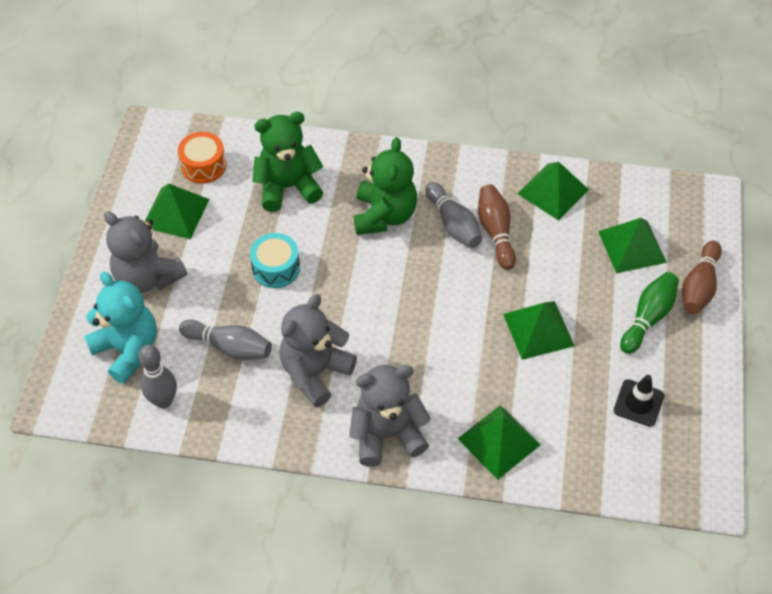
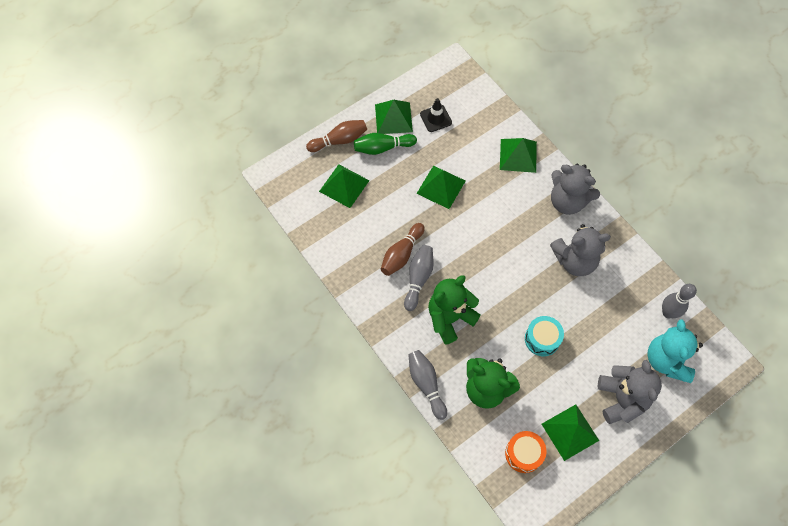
camera: 135 degrees left, 10 degrees up
grey bowling pin [179,320,272,360] -> grey bowling pin moved to [408,350,447,420]
green pyramid [517,162,589,221] -> green pyramid moved to [375,100,413,134]

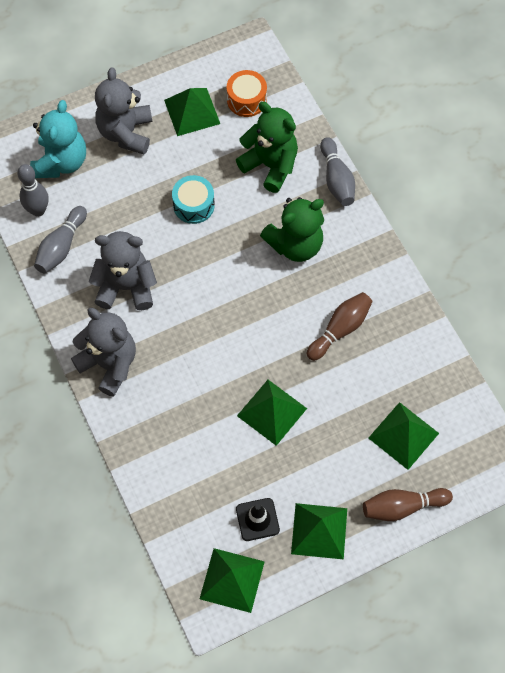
camera: 170 degrees left, 0 degrees up
green bowling pin [354,133,417,155] -> none
grey bowling pin [404,245,433,311] -> grey bowling pin moved to [34,206,87,273]
green pyramid [500,138,537,173] -> green pyramid moved to [200,548,265,613]

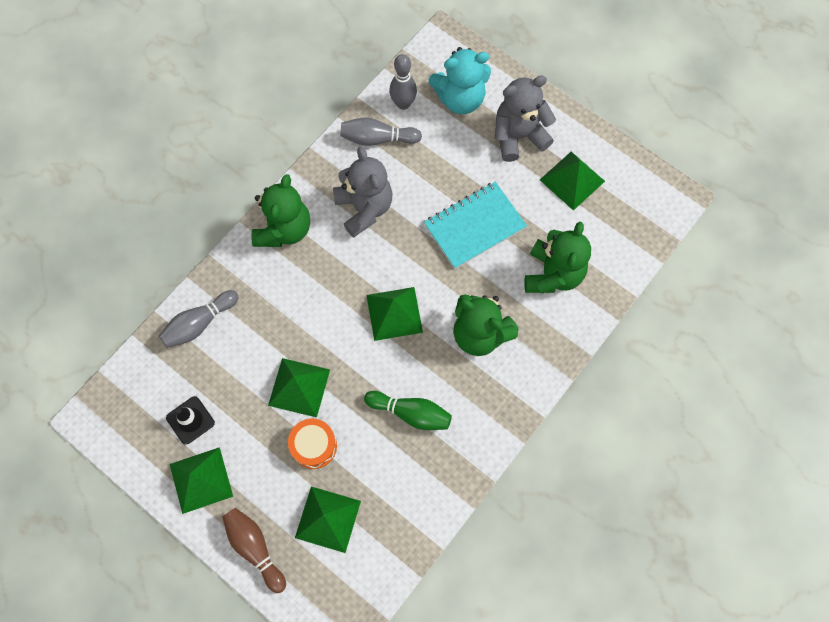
camera: 65 degrees right, 5 degrees up
grey teddy bear [71,308,136,397] -> green teddy bear [251,174,310,247]
turquoise drum [172,175,215,224] -> turquoise notebook [424,182,527,269]
green pyramid [200,548,265,613] -> green pyramid moved to [366,287,423,341]
orange drum [227,70,267,117] -> orange drum moved to [288,419,337,469]
brown bowling pin [307,292,372,361] -> green bowling pin [364,391,452,430]
grey bowling pin [320,137,355,206] -> grey bowling pin moved to [159,290,239,348]

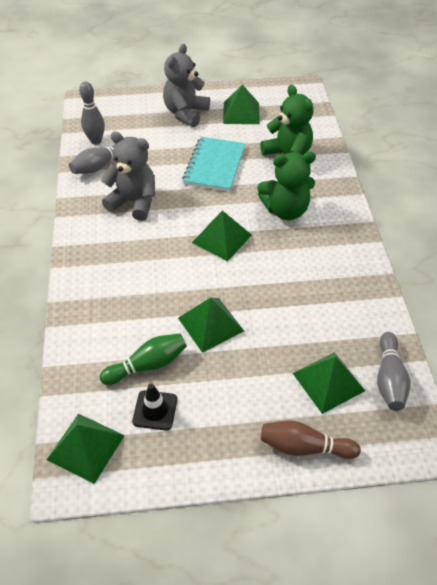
camera: 45 degrees left, 20 degrees down
grey bowling pin [159,290,239,348] -> grey bowling pin moved to [377,332,410,411]
green pyramid [170,447,233,514] -> green pyramid moved to [47,414,125,484]
green teddy bear [251,174,310,247] -> none
orange drum [288,419,337,469] -> none
green bowling pin [364,391,452,430] -> green bowling pin moved to [100,333,187,385]
turquoise teddy bear [429,47,491,114] -> none

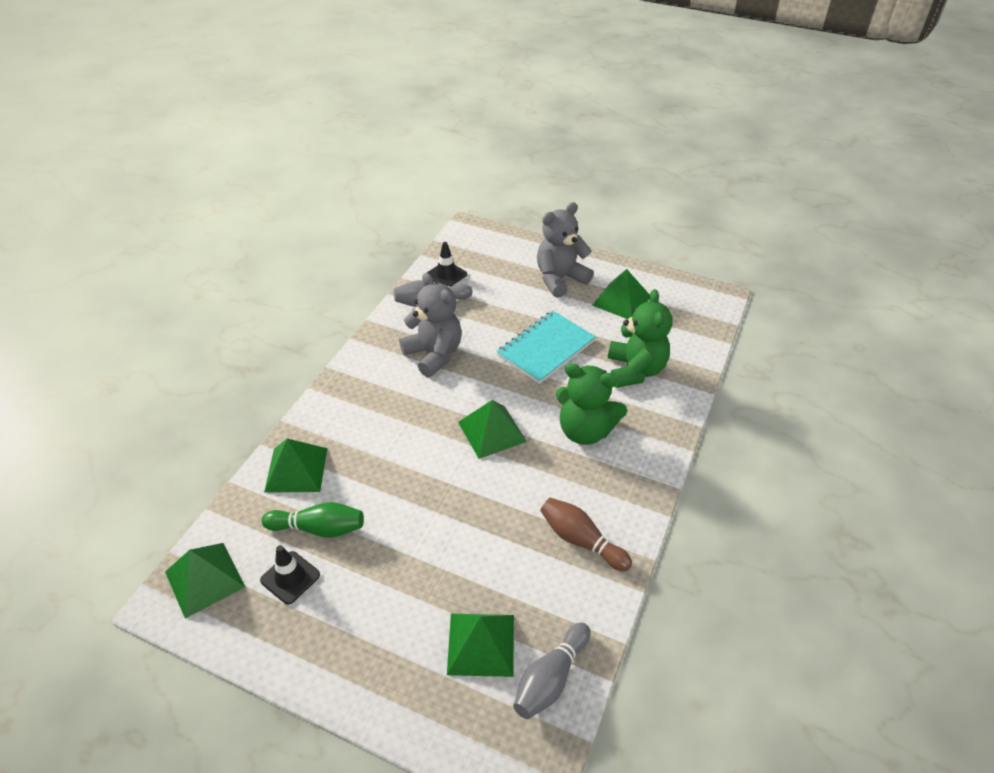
camera: 30 degrees right, 5 degrees down
grey bowling pin [79,81,105,145] -> black traffic cone [427,242,467,287]
green pyramid [178,298,244,353] -> green pyramid moved to [264,438,327,493]
brown bowling pin [261,421,361,459] -> brown bowling pin moved to [540,498,632,571]

